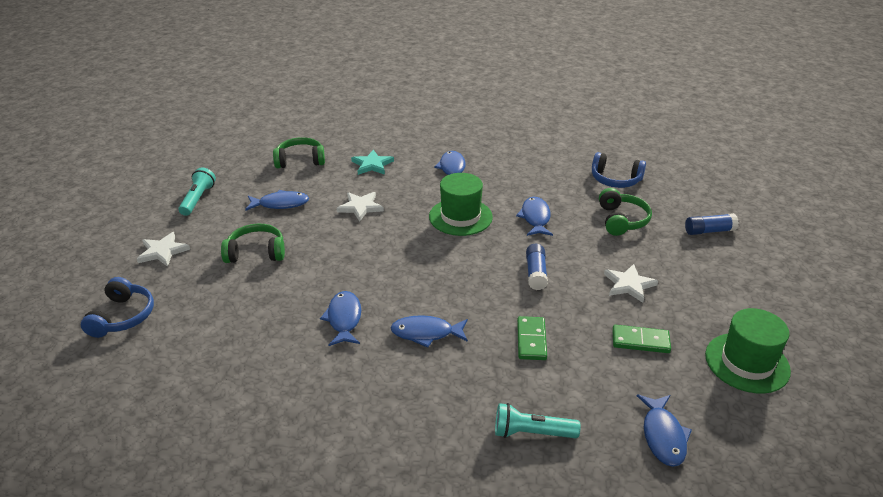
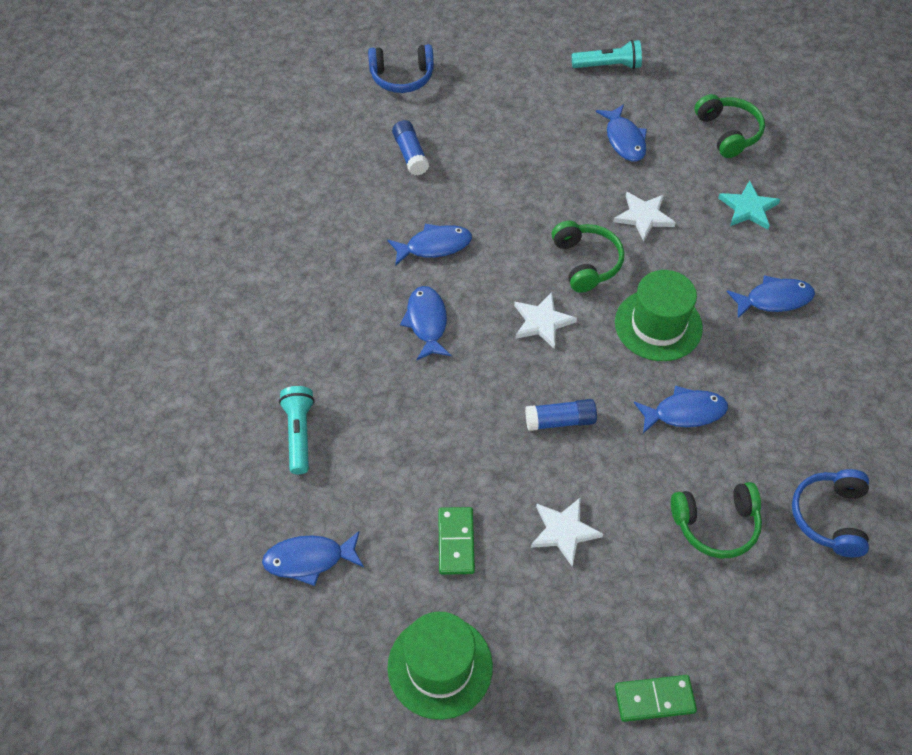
camera: 80 degrees right, 20 degrees up
white star [137,232,190,267] -> white star moved to [514,292,577,349]
green headphones [221,224,285,263] -> green headphones moved to [552,221,624,293]
green domino [517,316,547,360] -> green domino moved to [615,675,697,722]
blue glue stick [685,213,739,235] -> blue glue stick moved to [392,120,429,176]

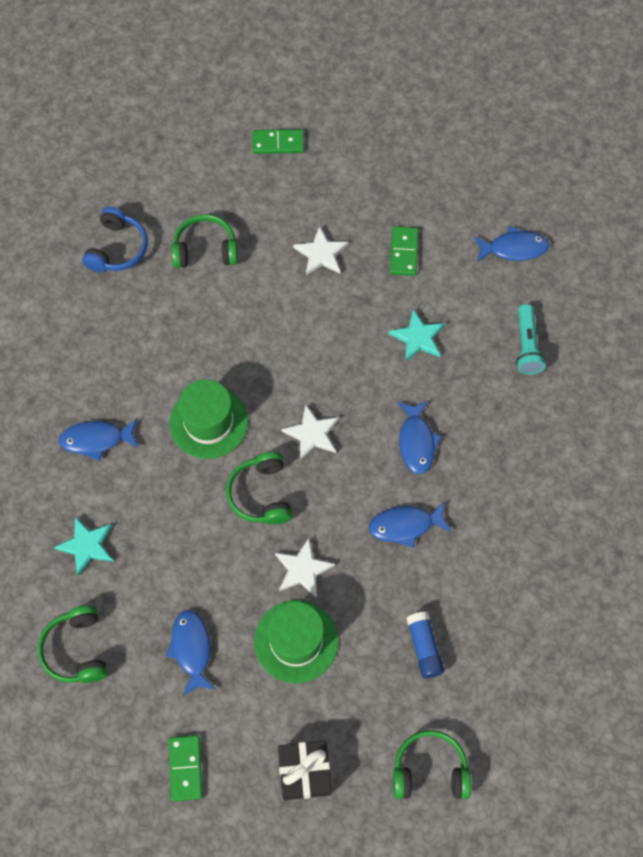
camera: 175 degrees left, 10 degrees up
blue headphones [368,44,434,93] -> green headphones [393,730,471,799]
green hat [388,612,493,720] -> green hat moved to [254,600,339,683]
blue glue stick [525,399,597,431] -> none
turquoise flashlight [572,40,642,69] -> green domino [169,735,203,801]
white star [613,192,676,241] -> white star moved to [275,538,335,598]
blue fish [634,386,728,433] -> none
none -> black gift [278,741,331,800]
none -> turquoise star [389,309,445,362]

